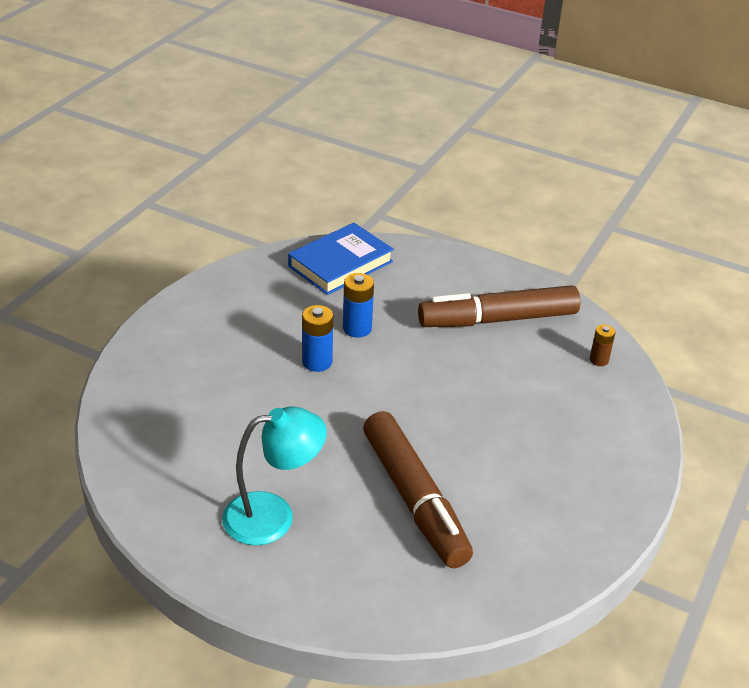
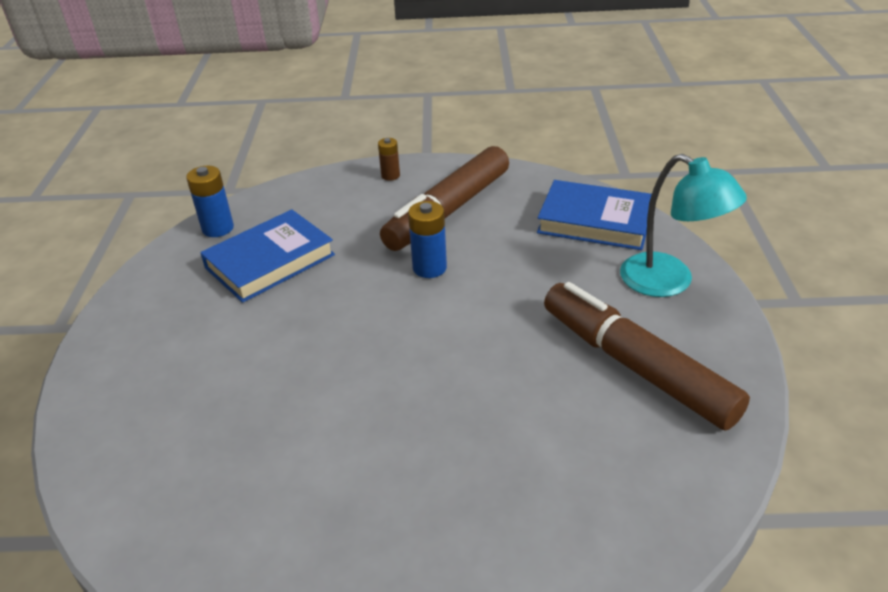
camera: 65 degrees right, 0 degrees up
turquoise lamp [222,406,327,546] -> turquoise lamp moved to [620,154,747,297]
blue battery [343,273,374,338] -> blue battery moved to [186,166,234,237]
brown marker [363,411,473,568] -> brown marker moved to [380,146,509,251]
brown battery [590,325,616,366] -> brown battery moved to [378,138,400,181]
none -> blue book [200,209,335,303]

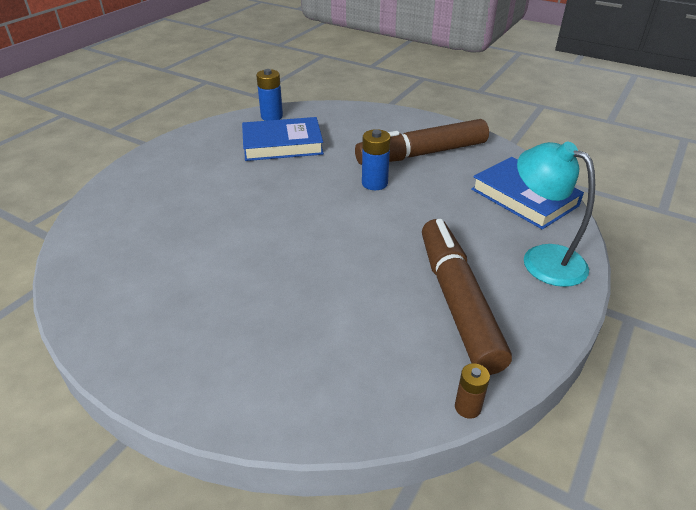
camera: 30 degrees right, 0 degrees up
brown battery [378,138,400,181] -> brown battery moved to [455,363,490,419]
turquoise lamp [620,154,747,297] -> turquoise lamp turned 150 degrees clockwise [517,142,595,287]

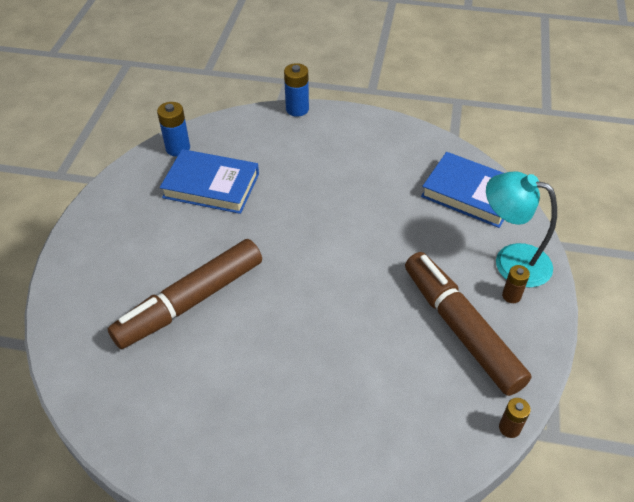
camera: 20 degrees left, 10 degrees up
blue book [242,117,324,161] -> blue book turned 45 degrees clockwise [160,149,259,214]
brown marker [355,119,489,165] -> brown marker moved to [108,239,262,349]
blue battery [362,129,391,190] -> blue battery moved to [284,63,309,117]
none -> brown battery [502,265,530,303]

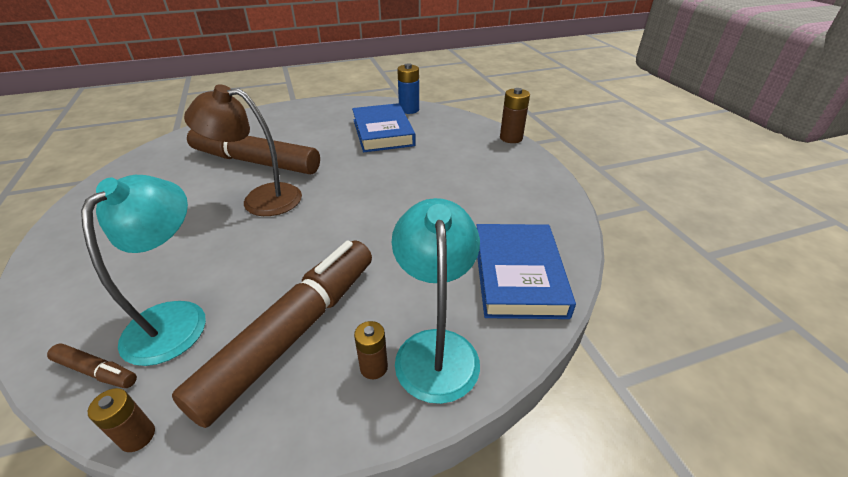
camera: 60 degrees right, 10 degrees down
blue battery [284,63,309,117] -> brown battery [500,88,530,143]
none -> brown marker [47,344,137,388]
none -> turquoise lamp [81,175,206,366]
none -> brown lamp [184,84,302,216]

